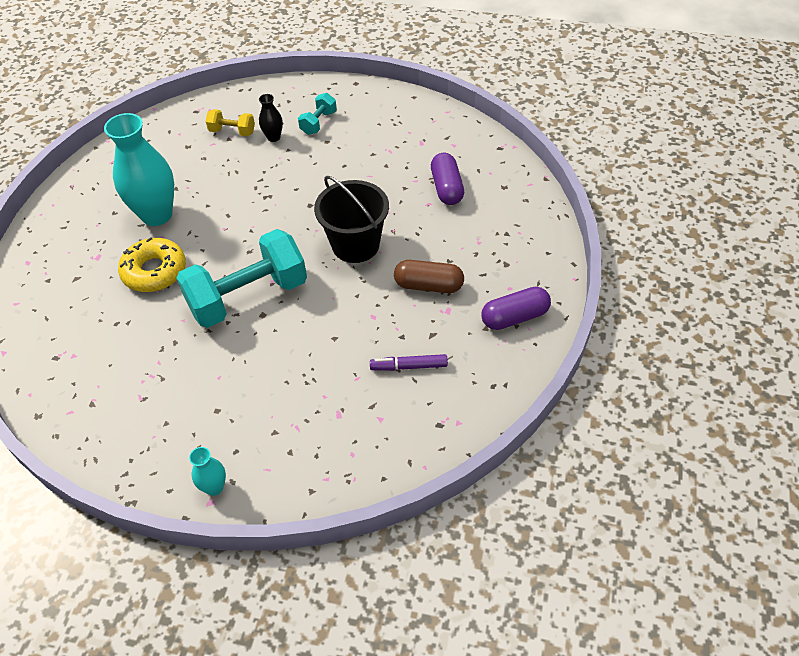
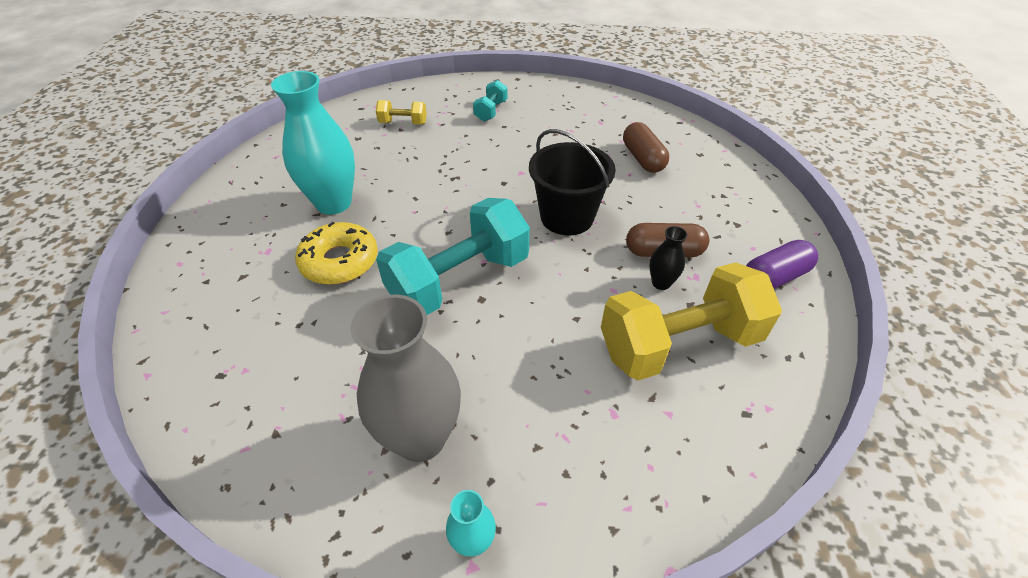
camera: 10 degrees left, 5 degrees down
black vase [259,94,283,142] -> black vase moved to [649,226,688,290]
purple marker [370,354,448,371] -> yellow dumbbell [601,262,782,381]
purple capsule [431,153,464,205] -> brown capsule [623,122,669,173]
none -> grey vase [350,295,461,462]

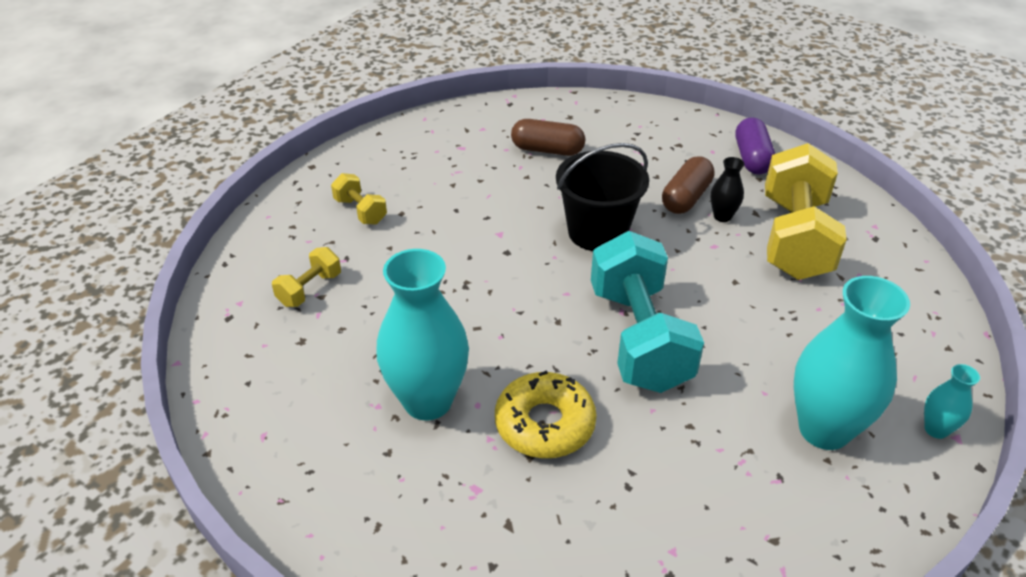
camera: 60 degrees left, 5 degrees down
grey vase [350,295,461,462] -> turquoise vase [794,276,910,450]
turquoise dumbbell [473,80,507,122] -> yellow dumbbell [331,173,387,225]

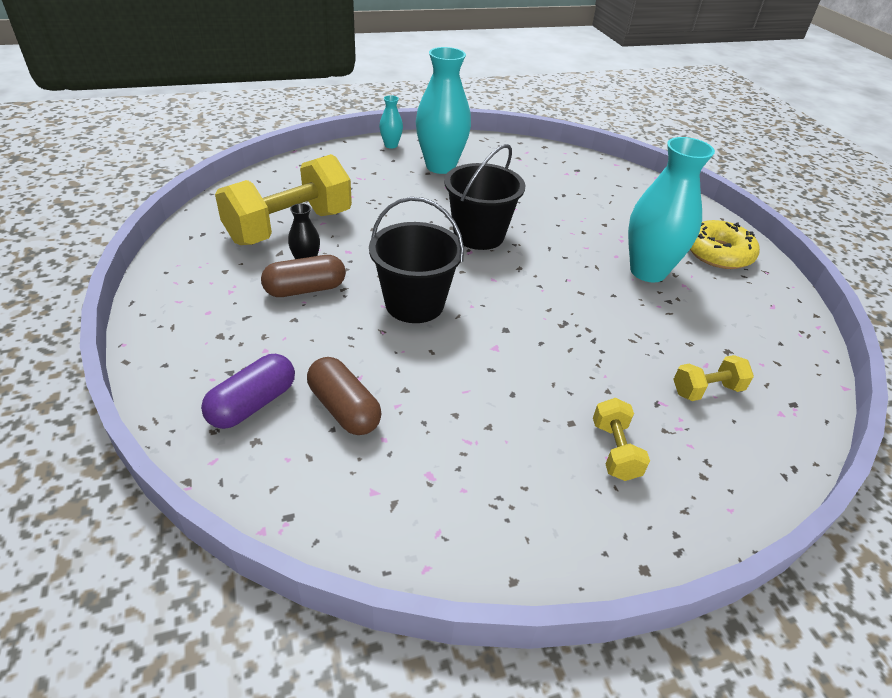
camera: 145 degrees left, 0 degrees up
yellow donut [495,371,597,458] -> yellow donut moved to [690,220,760,269]
turquoise dumbbell [591,231,704,393] -> black bucket [444,144,525,250]
purple capsule [735,117,776,175] -> purple capsule moved to [201,354,295,429]

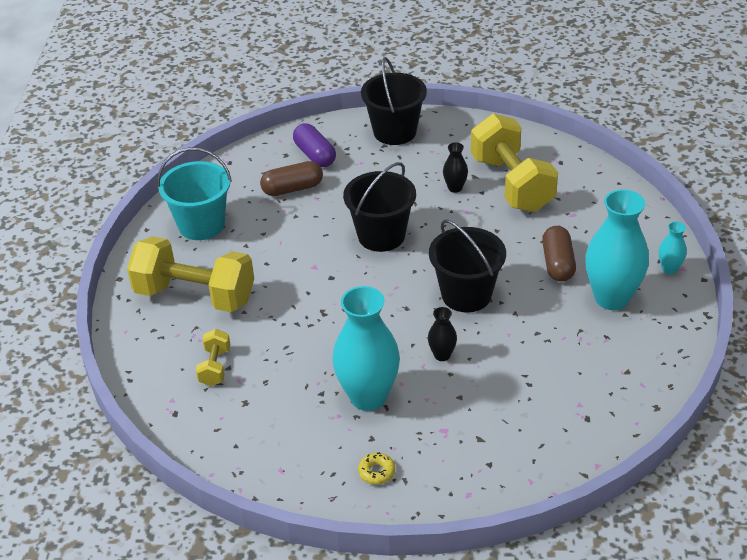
camera: 115 degrees right, 0 degrees up
brown capsule [261,255,346,297] -> brown capsule moved to [542,226,576,282]
yellow dumbbell [593,398,650,481] -> yellow dumbbell [127,236,254,312], size x2.20
yellow donut [690,220,760,269] -> yellow donut [358,452,395,484], size x0.48
none -> turquoise bucket [157,147,232,240]
none -> black bucket [361,57,427,145]
none -> black vase [428,307,457,361]

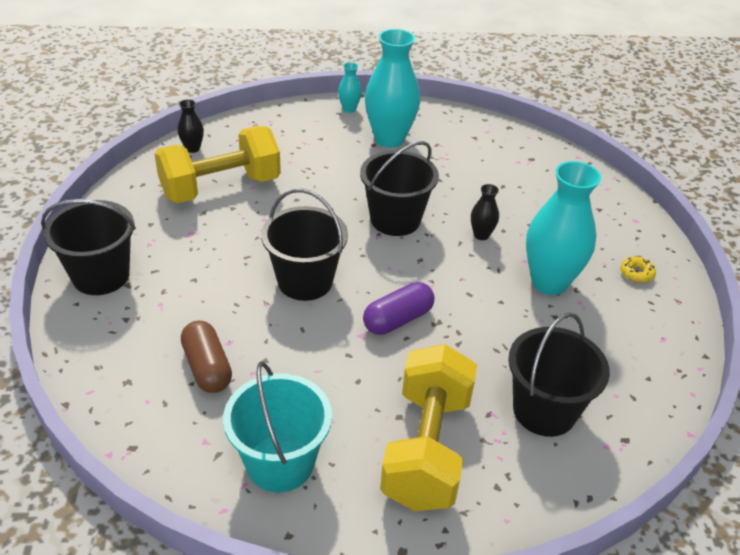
camera: 100 degrees left, 0 degrees up
yellow dumbbell [196,329,230,386] -> black bucket [508,312,610,437]
purple capsule [293,123,336,167] -> purple capsule moved to [363,282,434,335]
black vase [443,142,468,193] -> black vase moved to [178,99,204,153]
brown capsule [542,226,576,282] -> none

